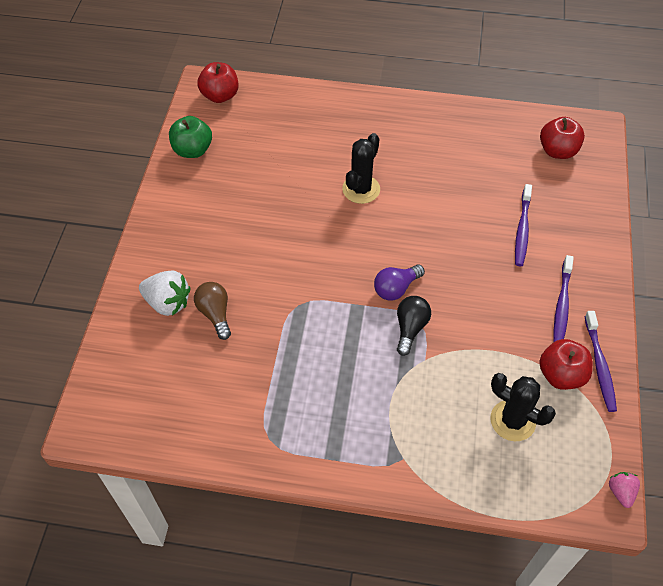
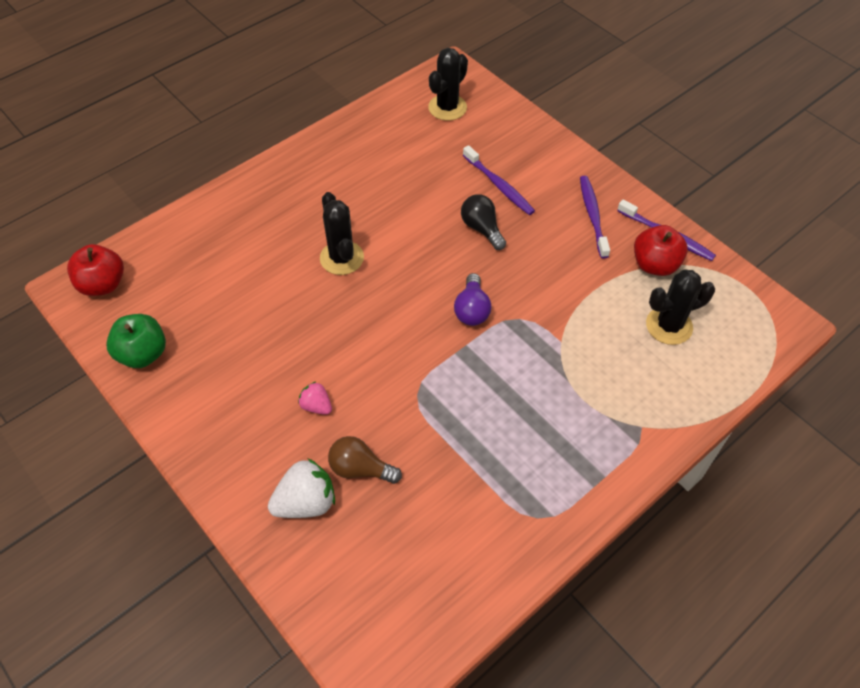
camera: 50 degrees left, 0 degrees up
black light bulb [397,296,431,356] -> black light bulb moved to [461,194,506,250]
red apple [540,117,585,159] -> black cactus [428,48,468,121]
purple toothbrush [554,255,574,342] -> purple toothbrush turned 150 degrees counterclockwise [580,176,610,259]
pink strawberry [609,472,640,508] -> pink strawberry moved to [298,382,332,415]

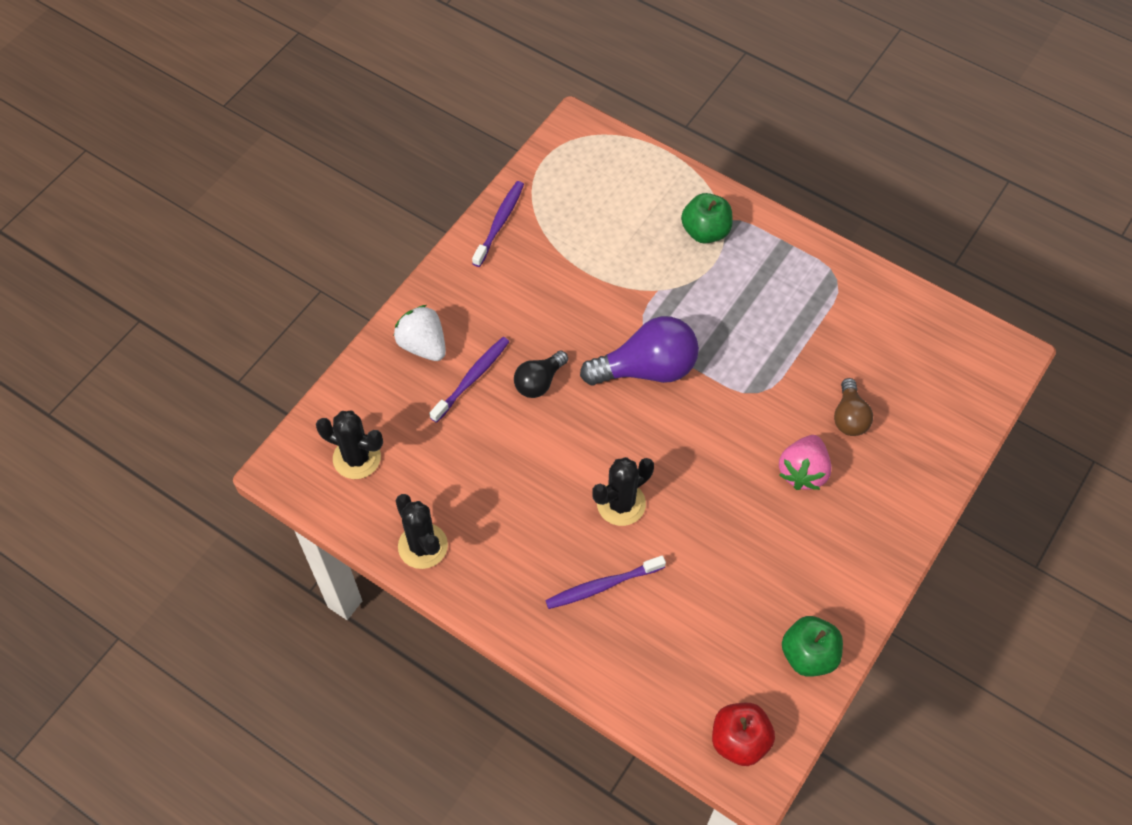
camera: 105 degrees left, 5 degrees up
white strawberry [268,458,335,518] -> white strawberry moved to [394,305,446,361]
pink strawberry [298,382,332,415] -> pink strawberry [779,435,831,490], size x1.75
purple light bulb [454,273,491,326] -> purple light bulb [580,316,699,386], size x1.76
purple toothbrush [580,176,610,259] -> purple toothbrush moved to [545,555,666,609]
red apple [634,225,688,276] -> none
black cactus [646,269,715,345] -> black cactus moved to [395,494,448,569]
none -> green apple [681,193,733,244]

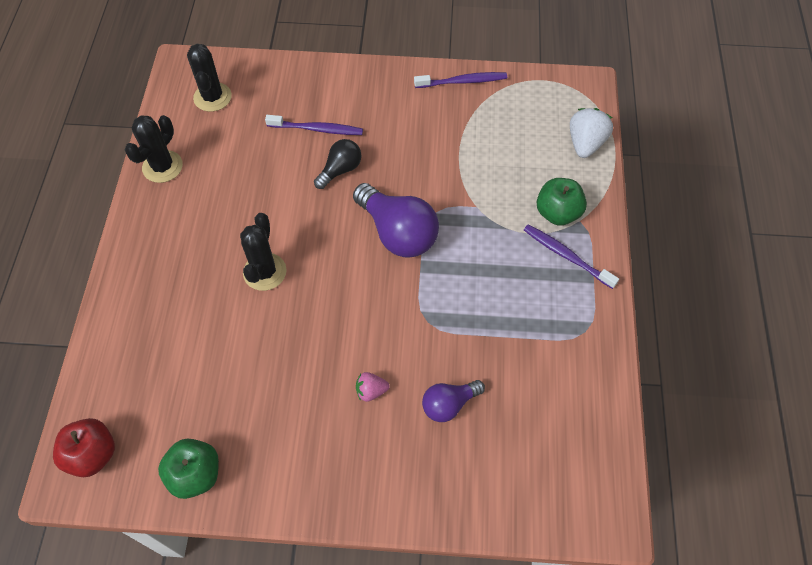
camera: 60 degrees right, 0 degrees up
white strawberry [394,305,446,361] -> white strawberry moved to [570,108,613,158]
black light bulb [514,351,568,398] -> black light bulb turned 120 degrees clockwise [314,139,361,189]
purple toothbrush [545,555,666,609] -> purple toothbrush moved to [524,225,619,289]
black cactus [592,457,654,526] -> black cactus turned 75 degrees clockwise [240,213,287,291]
pink strawberry [779,435,831,490] -> pink strawberry [356,372,390,402], size x0.57
brown light bulb [834,378,873,436] -> purple light bulb [422,380,485,422]

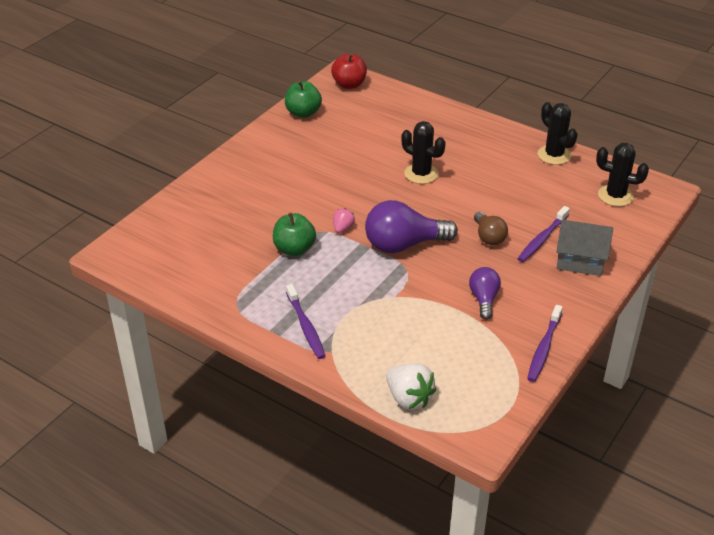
camera: 120 degrees right, 20 degrees down
black light bulb [314,139,361,189] -> brown light bulb [474,212,508,245]
pink strawberry [356,372,390,402] -> pink strawberry moved to [333,208,355,233]
purple light bulb [422,380,485,422] -> purple light bulb moved to [469,267,501,320]
purple toothbrush [524,225,619,289] -> purple toothbrush turned 90 degrees clockwise [286,284,325,359]
green apple [537,178,587,226] -> green apple moved to [273,213,316,256]
none -> grey house [556,220,613,276]

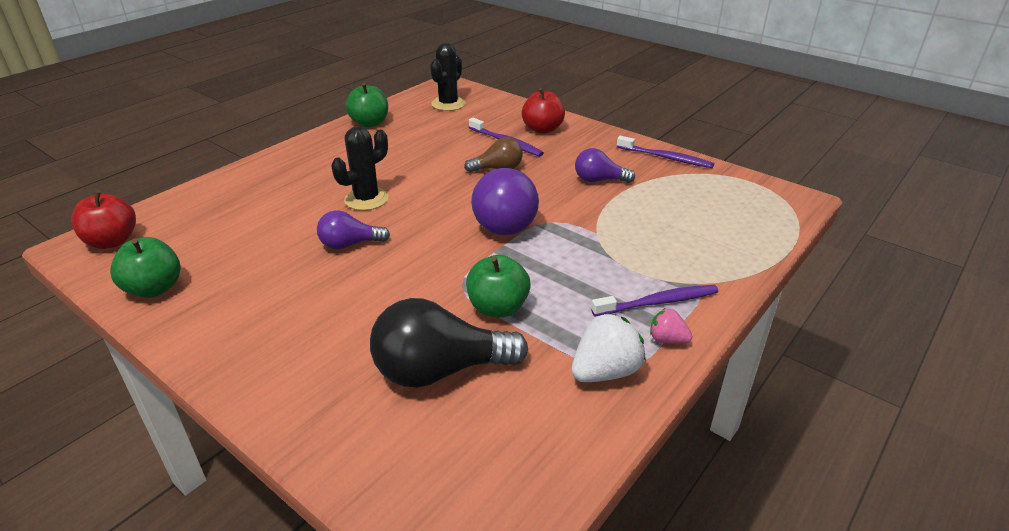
camera: 85 degrees left, 5 degrees down
pink strawberry [333,208,355,233] -> pink strawberry moved to [650,308,692,344]
white strawberry [386,364,436,410] -> white strawberry moved to [572,313,646,382]
black cactus [538,102,578,165] -> green apple [345,83,388,127]
grey house [556,220,613,276] -> red apple [522,88,565,134]
none -> purple light bulb [317,210,390,250]
none -> black light bulb [370,298,528,388]

